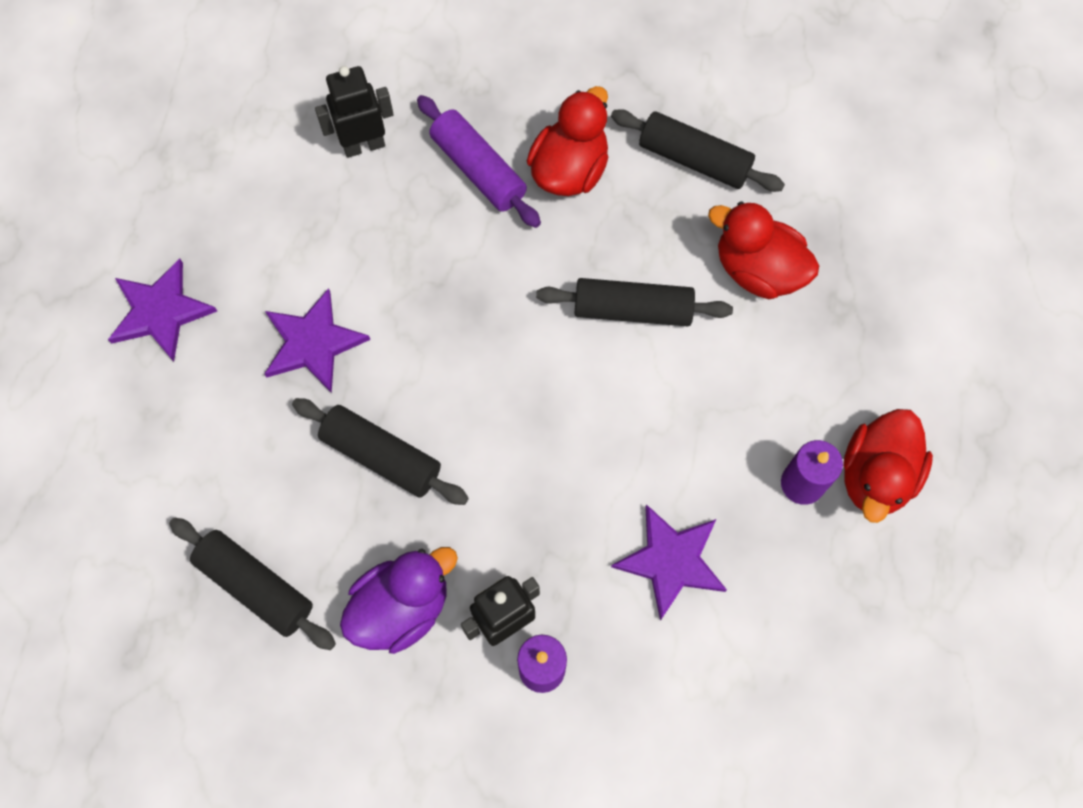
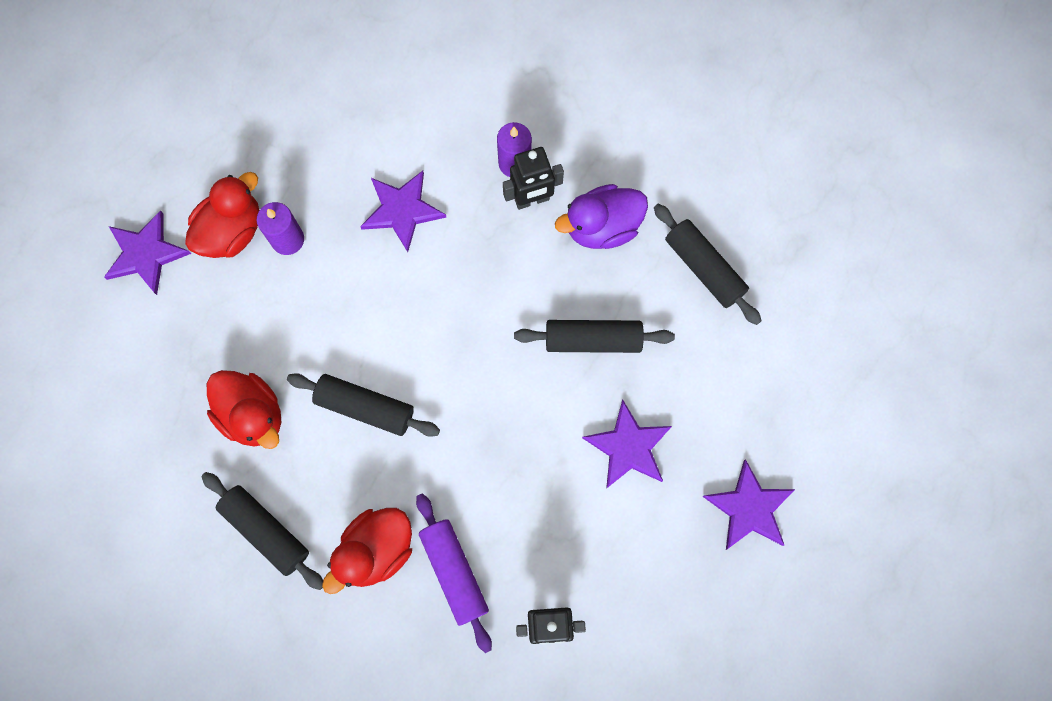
camera: 165 degrees left, 5 degrees up
black rolling pin [292,398,469,505] -> black rolling pin turned 45 degrees counterclockwise [514,320,675,353]
none -> purple star [104,210,192,295]

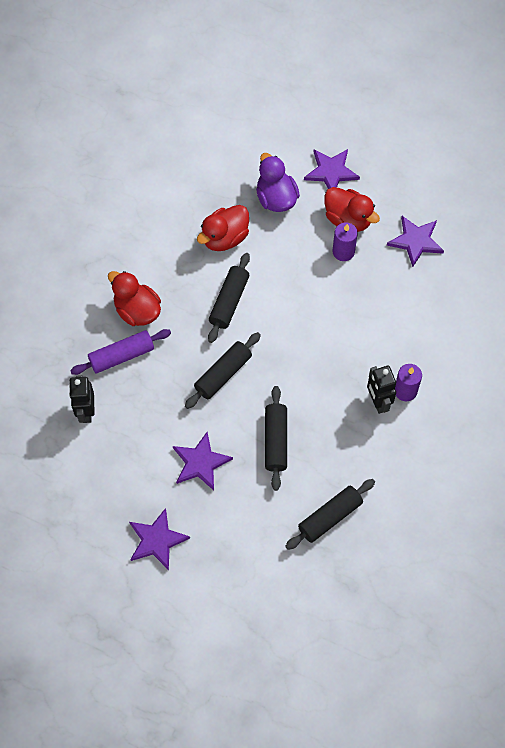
camera: 90 degrees right, 10 degrees down
black rolling pin [202,472,323,590] -> black rolling pin moved to [185,332,261,409]
purple star [360,171,447,252] -> purple star moved to [387,216,444,267]
purple duck [555,184,648,249] -> purple duck moved to [256,153,300,212]

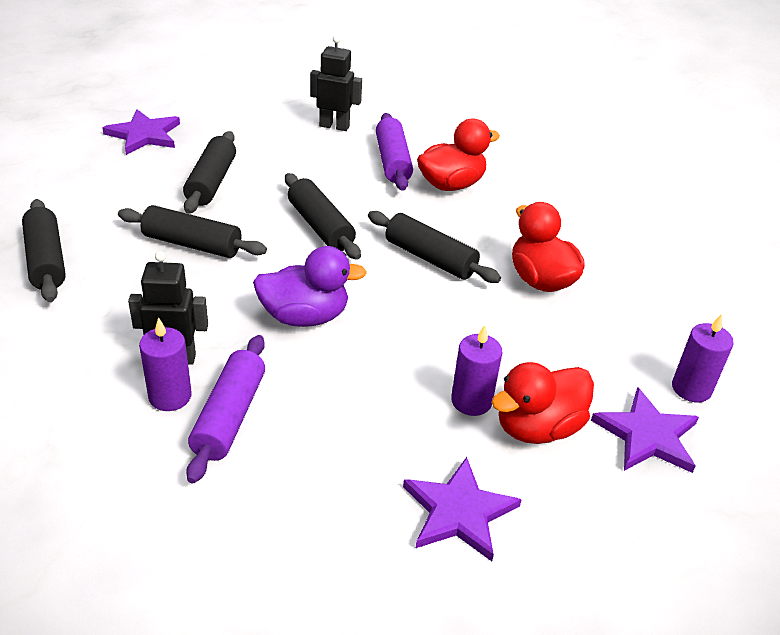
camera: 105 degrees right, 25 degrees down
purple star [173,432,233,490] -> black rolling pin [183,131,236,214]
purple duck [256,153,300,212] -> purple duck moved to [253,246,367,327]
none -> purple rolling pin [186,335,265,483]
none -> purple candle [672,314,734,402]

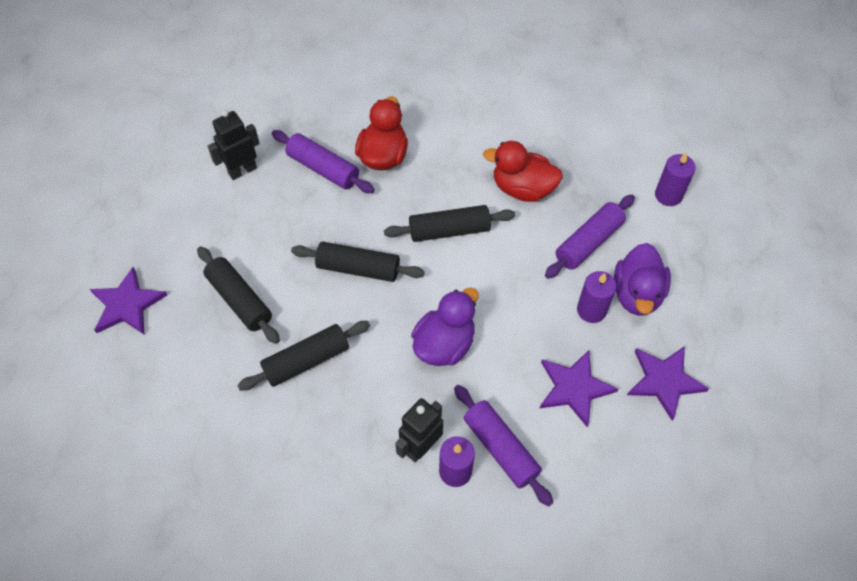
camera: 45 degrees left, 20 degrees up
black rolling pin [22,199,66,302] -> none
red duck [491,362,594,444] -> purple duck [614,243,671,316]
purple star [591,387,699,473] -> purple star moved to [540,350,618,427]
none -> purple rolling pin [545,194,635,279]

